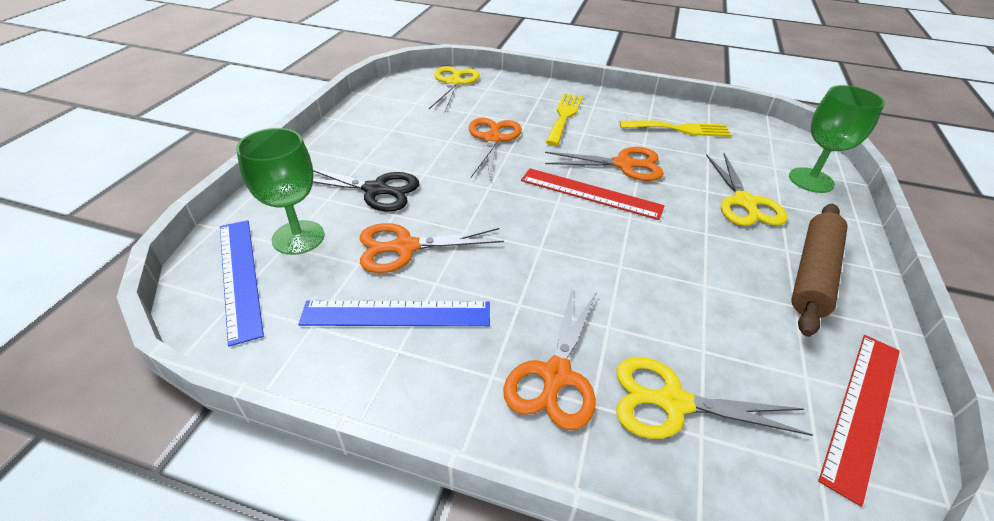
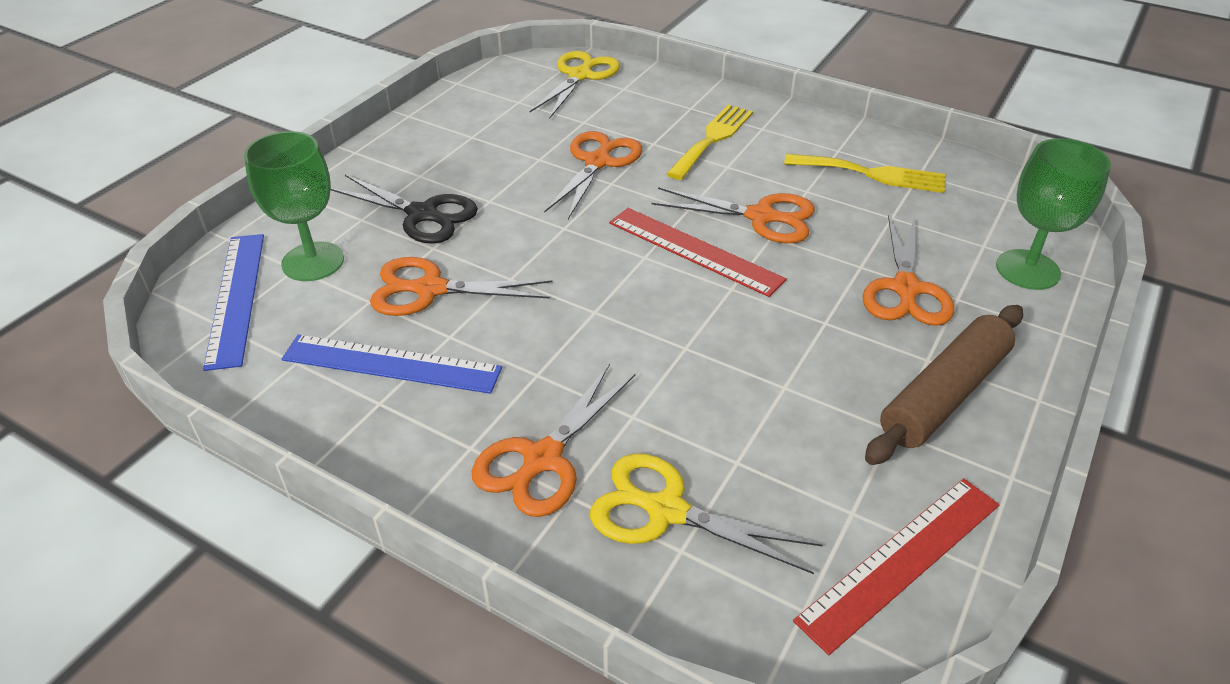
camera: 15 degrees right, 0 degrees up
yellow scissors [706,153,787,226] -> orange scissors [863,215,954,326]

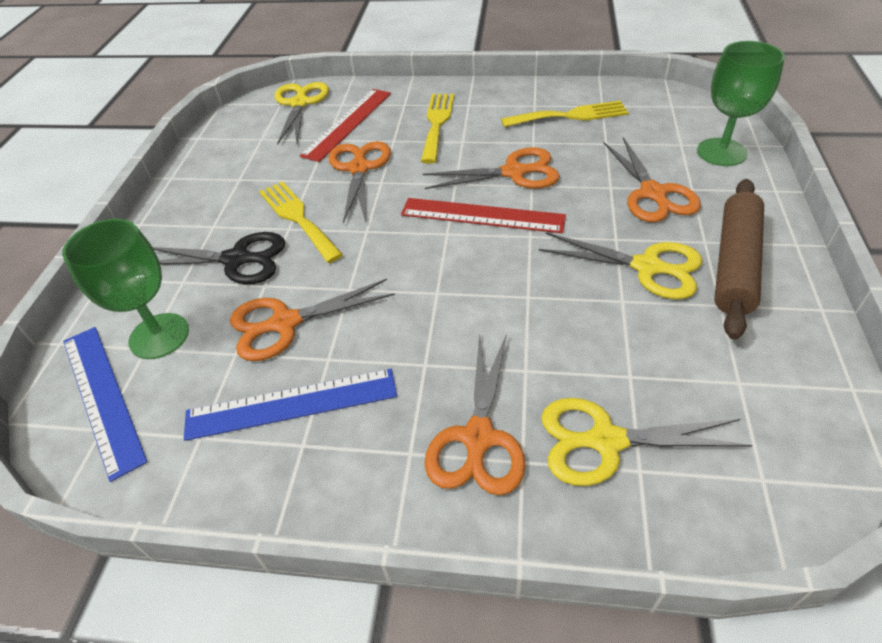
camera: 20 degrees left, 5 degrees up
red ruler [793,478,1000,655] -> red ruler moved to [300,89,391,162]
none -> yellow fork [259,181,343,263]
none -> yellow scissors [539,233,703,299]

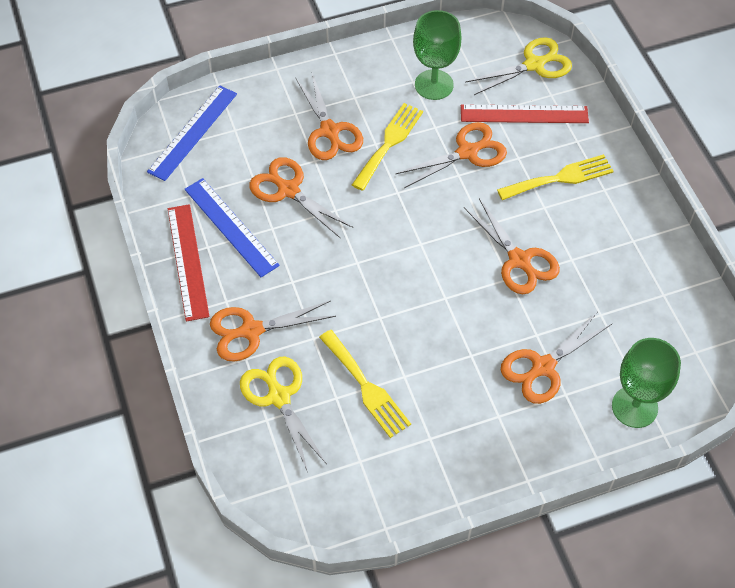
camera: 60 degrees right, 10 degrees up
green goblet [62,219,189,359] -> green goblet moved to [413,10,462,100]
black scissors [153,232,285,284] -> orange scissors [296,73,363,160]
red ruler [401,198,566,233] -> red ruler moved to [168,204,210,321]
yellow fork [501,101,629,127] -> yellow fork moved to [319,330,411,438]
yellow scissors [539,233,703,299] -> none
brown rolling pin [714,179,764,340] -> none

